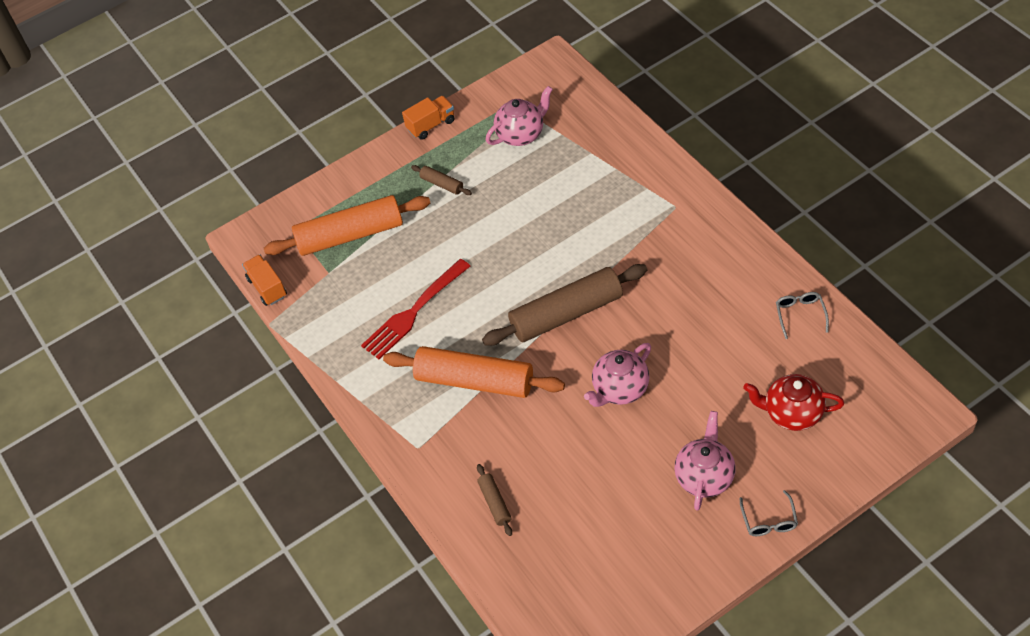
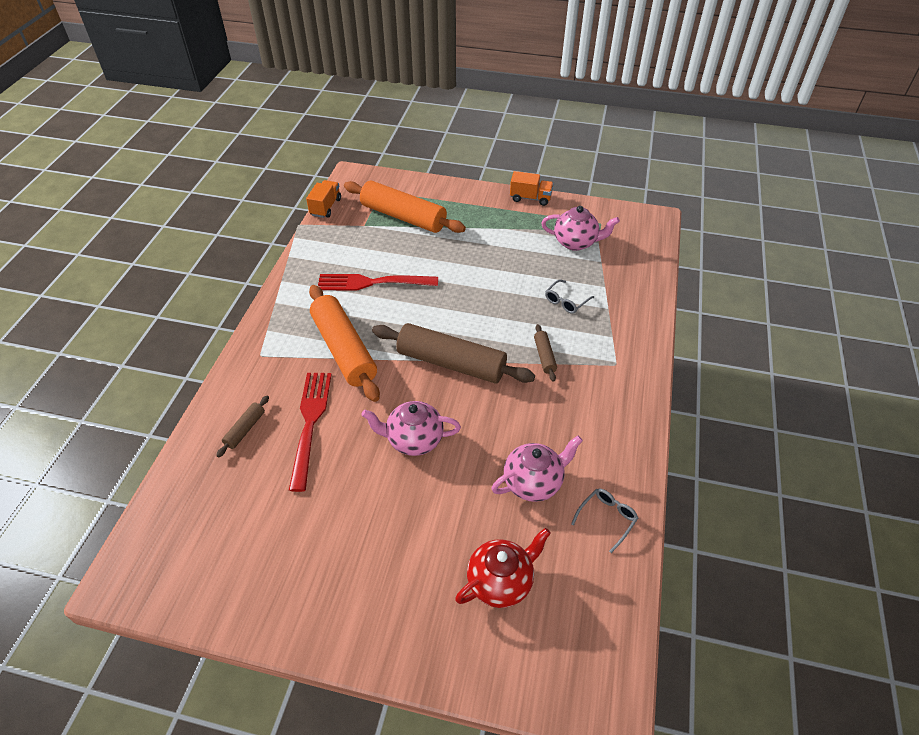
camera: 40 degrees right, 5 degrees down
brown rolling pin [411,165,472,195] -> brown rolling pin moved to [534,324,557,382]
pink teapot [674,411,736,511] -> pink teapot moved to [491,436,583,502]
grey glasses [740,490,798,536] -> grey glasses moved to [545,279,594,314]
red teapot [743,374,844,431] -> red teapot turned 90 degrees clockwise [455,528,551,608]
none -> red fork [289,373,332,492]

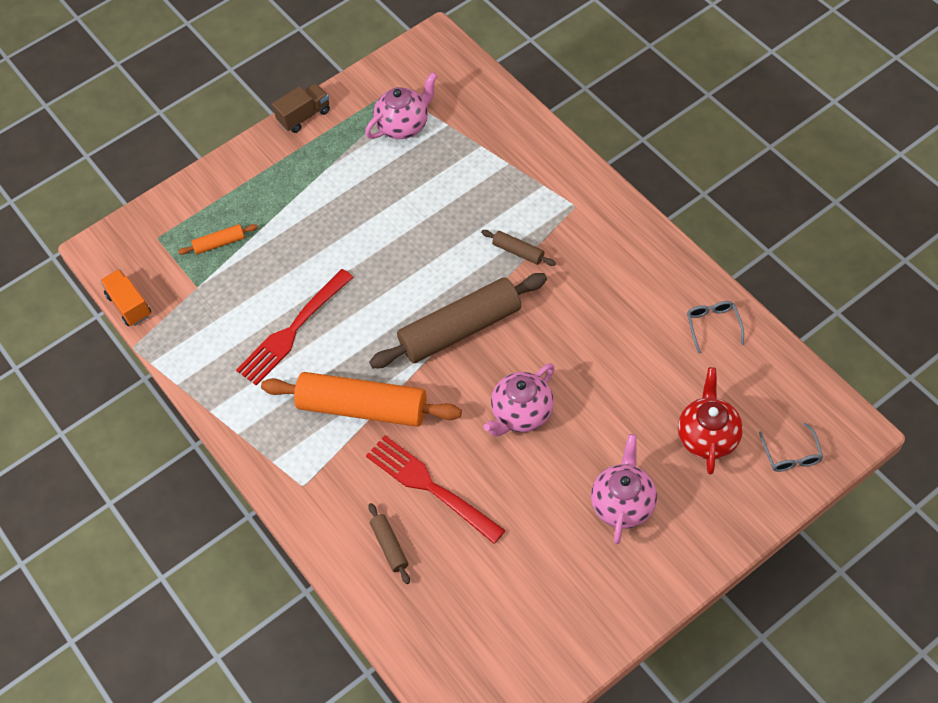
camera: 45 degrees left, 10 degrees up
orange rolling pin [344,181,466,233] -> orange rolling pin [178,224,258,255], size x0.44
pink teapot [491,436,583,502] -> pink teapot moved to [591,434,657,544]
orange truck [510,171,553,206] -> brown truck [272,83,330,133]
grey glasses [545,279,594,314] -> grey glasses moved to [759,423,823,472]

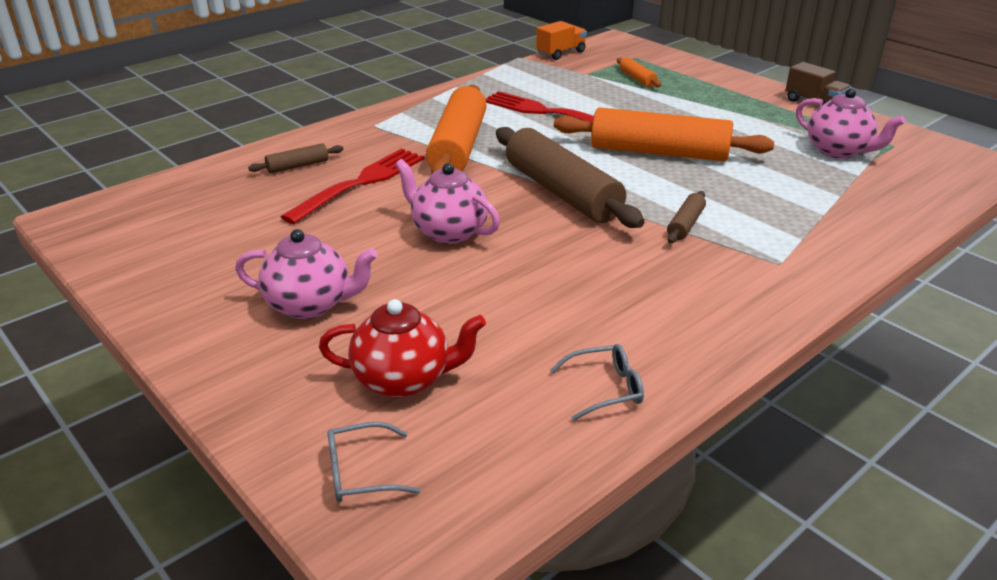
camera: 80 degrees right, 25 degrees down
none -> orange rolling pin [554,107,774,162]

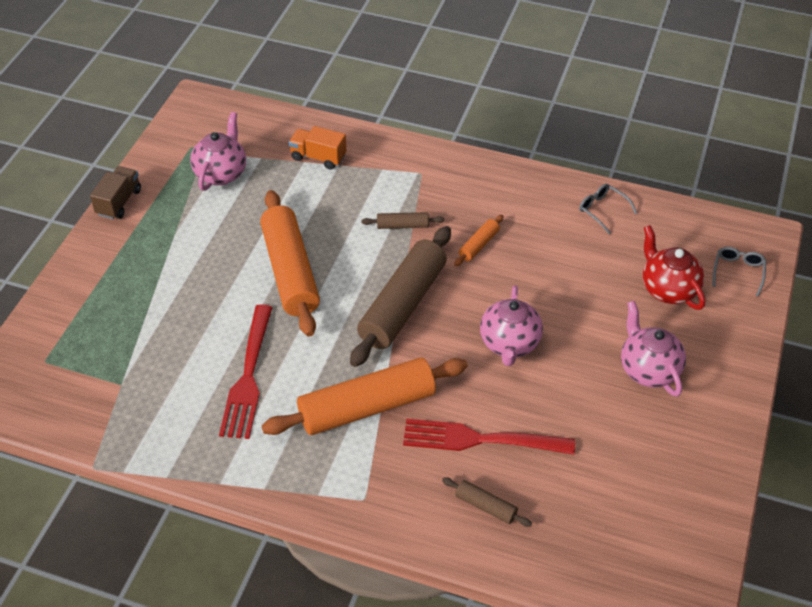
camera: 120 degrees left, 15 degrees up
grey glasses [328,422,421,502] -> grey glasses turned 120 degrees counterclockwise [712,247,766,297]
orange truck [536,21,587,60] -> orange truck moved to [289,126,347,170]
orange rolling pin [617,58,661,87] -> orange rolling pin moved to [454,215,504,266]

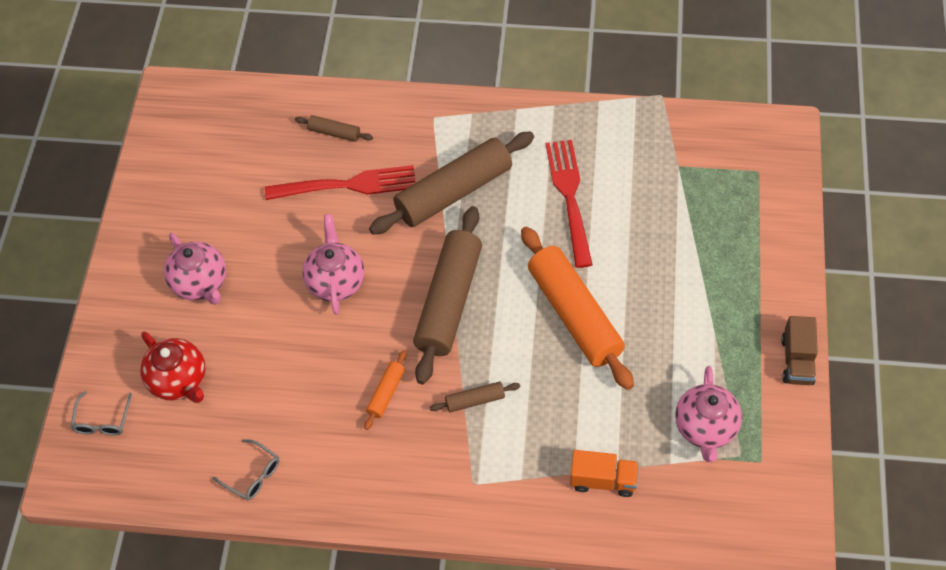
camera: 170 degrees right, 10 degrees up
orange rolling pin [262,357,468,435] -> brown rolling pin [369,131,534,235]

